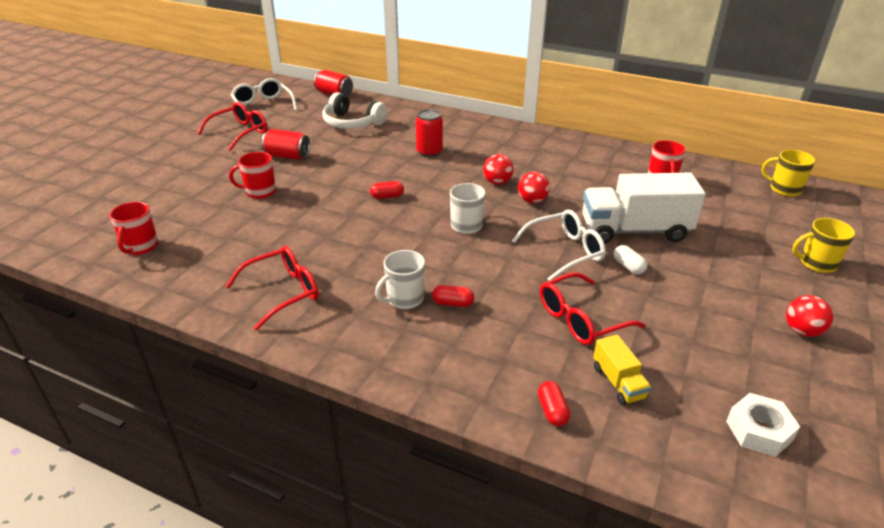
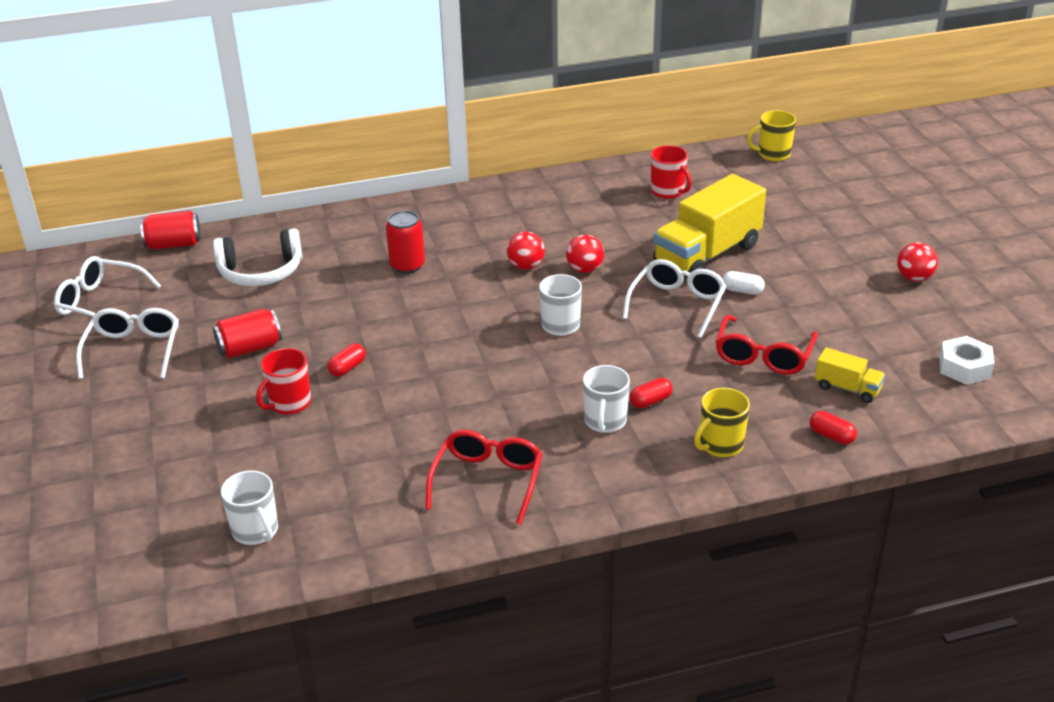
camera: 40 degrees left, 0 degrees up
red mug [109,202,158,255] -> white mug [221,470,278,545]
red glasses [197,102,268,151] -> white glasses [76,308,179,379]
red capsule [370,181,404,199] -> red capsule moved to [328,343,366,377]
white truck [582,173,705,244] -> yellow truck [653,174,766,278]
yellow mug [792,218,855,273] -> yellow mug moved to [694,388,750,457]

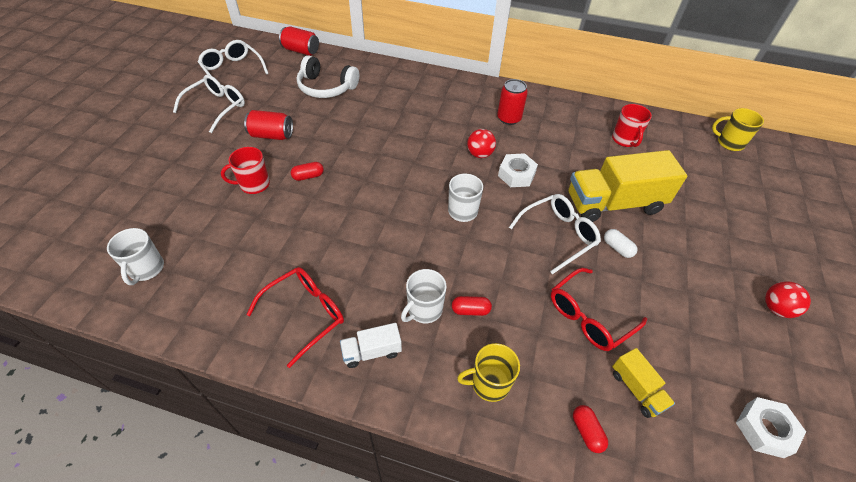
camera: 30 degrees right, 15 degrees up
red can [386,210,425,274] -> red can moved to [497,79,528,125]
red ball [566,235,604,273] -> white nut [498,153,538,187]
none -> white truck [340,323,402,368]

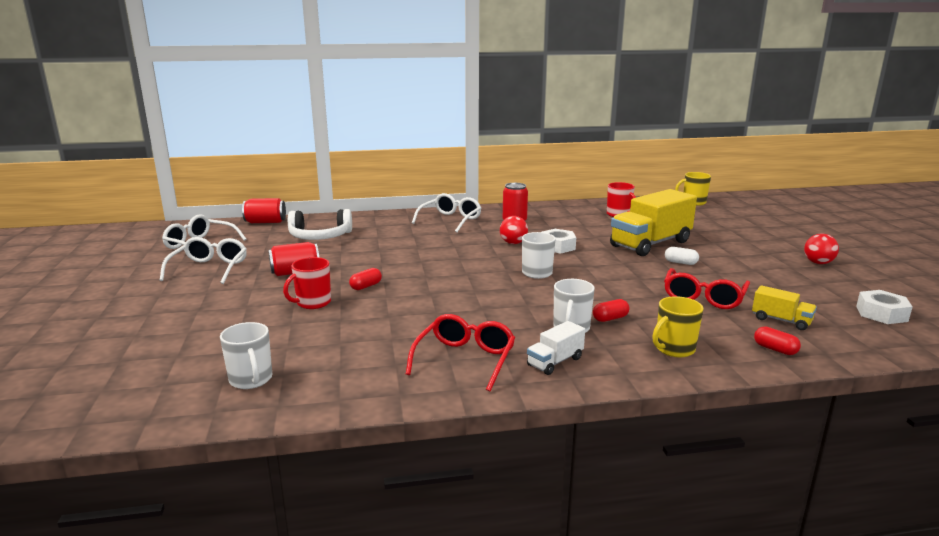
camera: 25 degrees left, 30 degrees down
white glasses [509,194,601,274] -> white glasses moved to [412,193,481,232]

